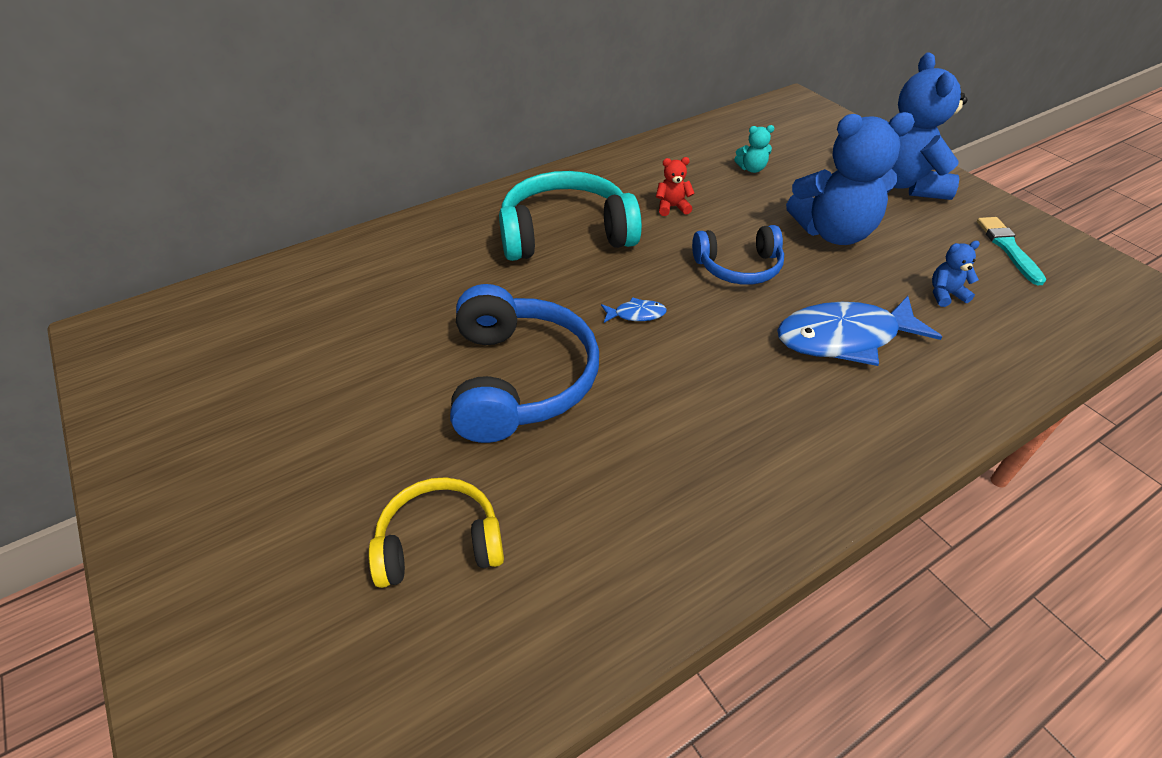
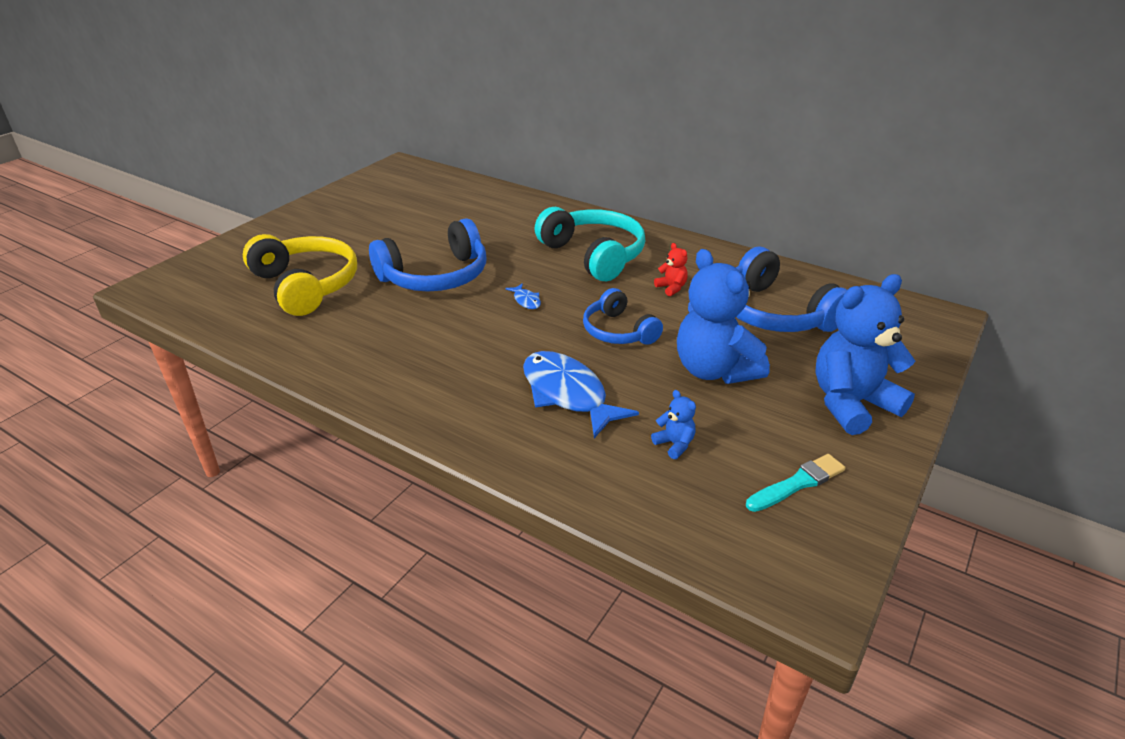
camera: 65 degrees right, 10 degrees down
yellow headphones [368,477,504,588] -> yellow headphones [243,234,357,316], size x1.62
turquoise teddy bear [734,125,774,173] -> blue headphones [736,247,847,332]

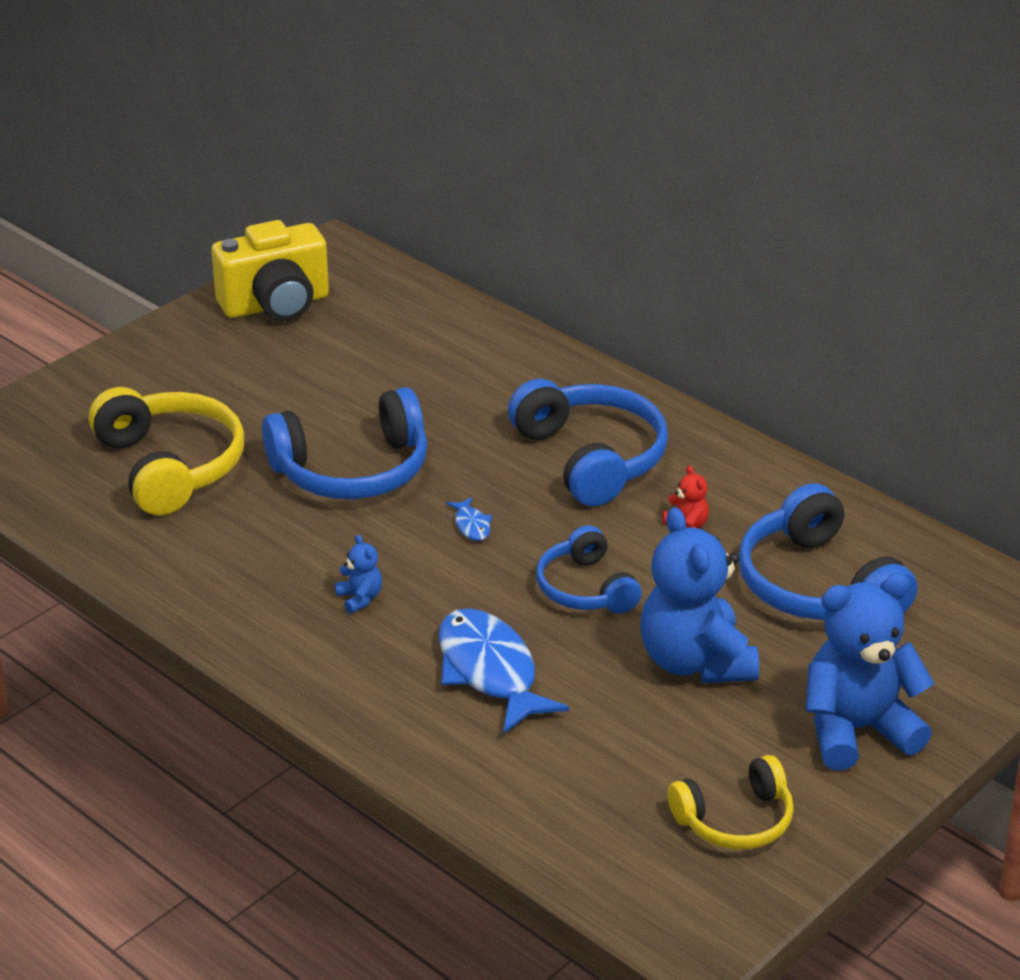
camera: 10 degrees right, 0 degrees up
turquoise headphones [535,207,645,281] -> blue headphones [508,379,668,506]
blue teddy bear [651,390,696,459] -> blue teddy bear moved to [335,535,382,614]
turquoise brush [746,454,846,512] -> yellow headphones [668,755,794,850]
none -> yellow camera [211,220,329,321]

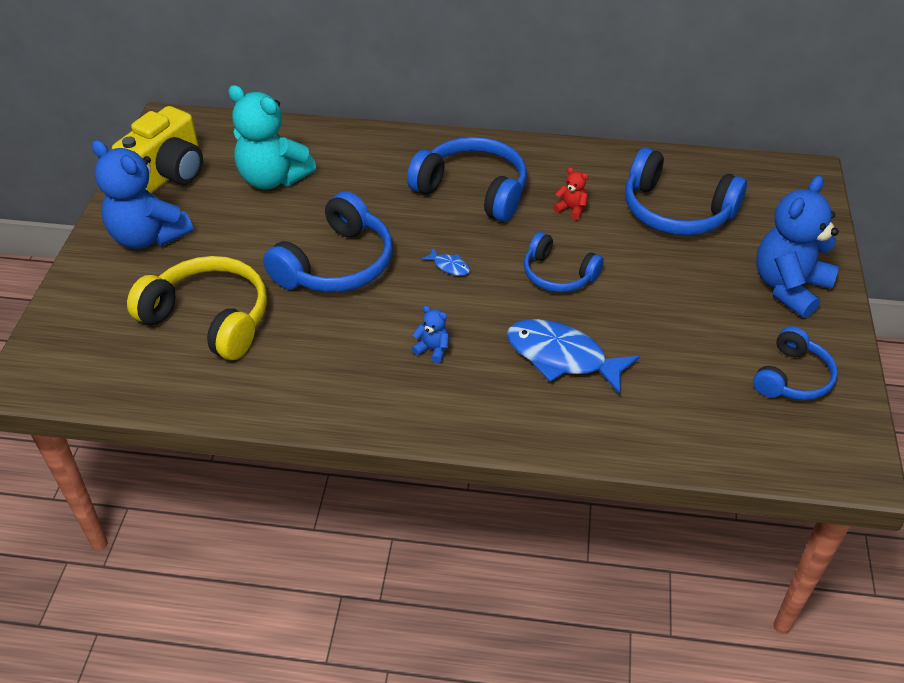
camera: 35 degrees left, 10 degrees up
blue teddy bear [640,507,759,683] -> blue teddy bear moved to [92,140,193,249]
yellow headphones [668,755,794,850] -> blue headphones [753,326,838,400]
none -> turquoise teddy bear [228,85,316,190]

